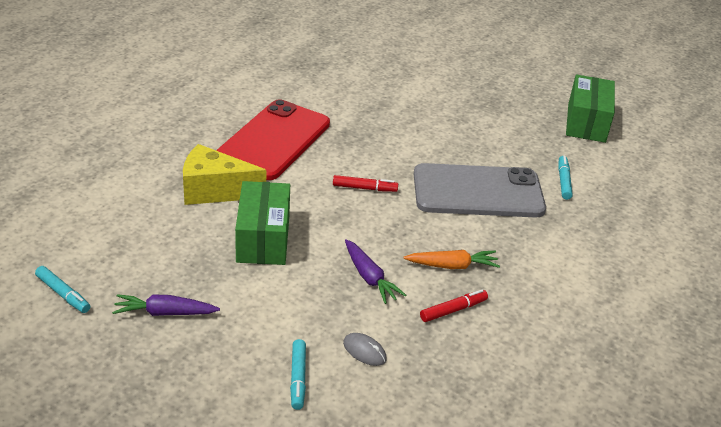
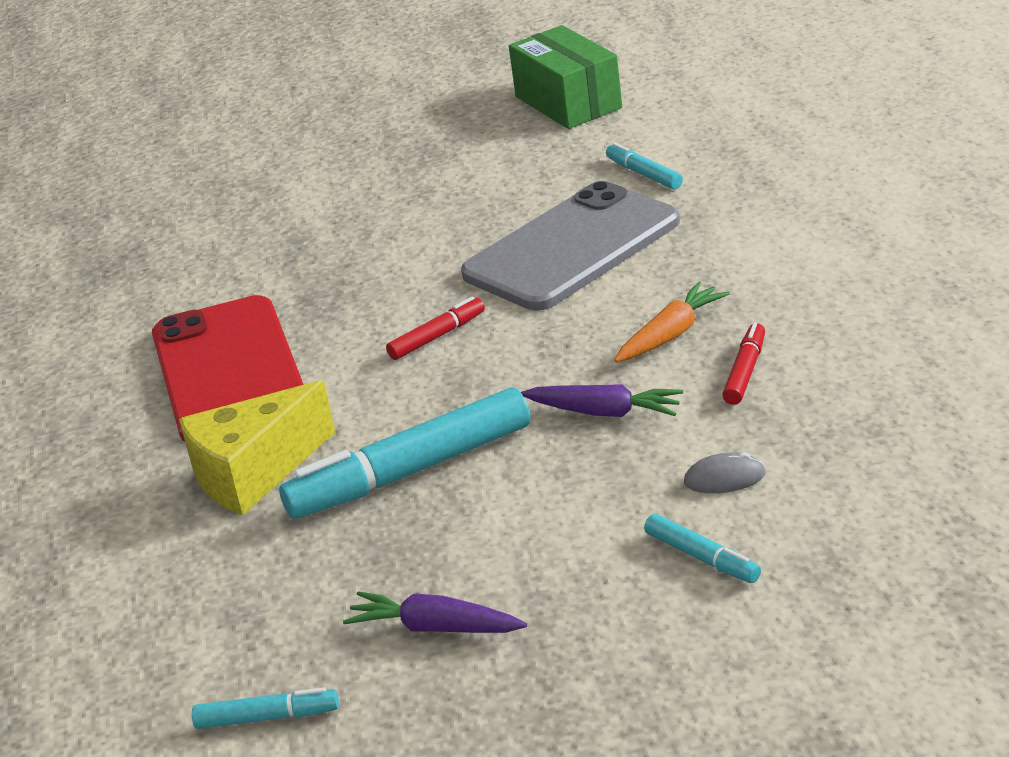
camera: 35 degrees left, 5 degrees down
purple carrot [112,294,220,316] -> purple carrot turned 60 degrees clockwise [343,591,527,633]
green box [235,181,290,265] -> turquoise marker [279,387,531,518]

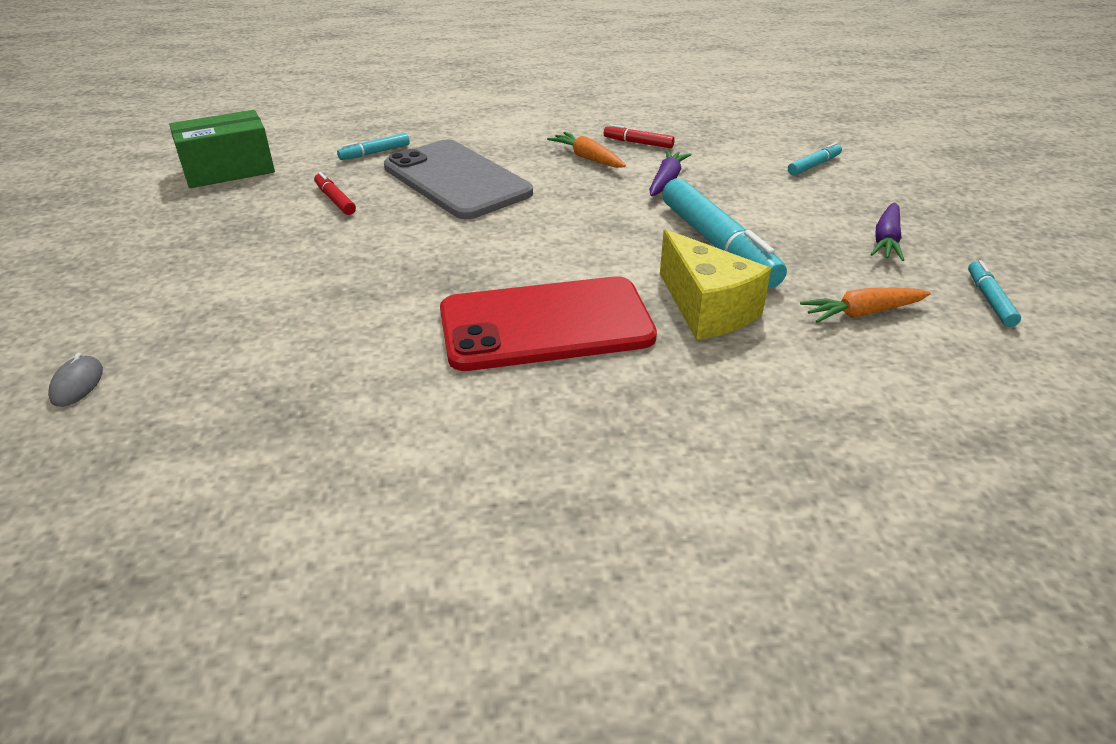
camera: 90 degrees left, 5 degrees up
red marker [386,296,485,360] -> red marker moved to [314,172,356,215]
grey mouse [684,452,766,493] -> grey mouse moved to [48,353,103,407]
none -> orange carrot [800,288,931,323]

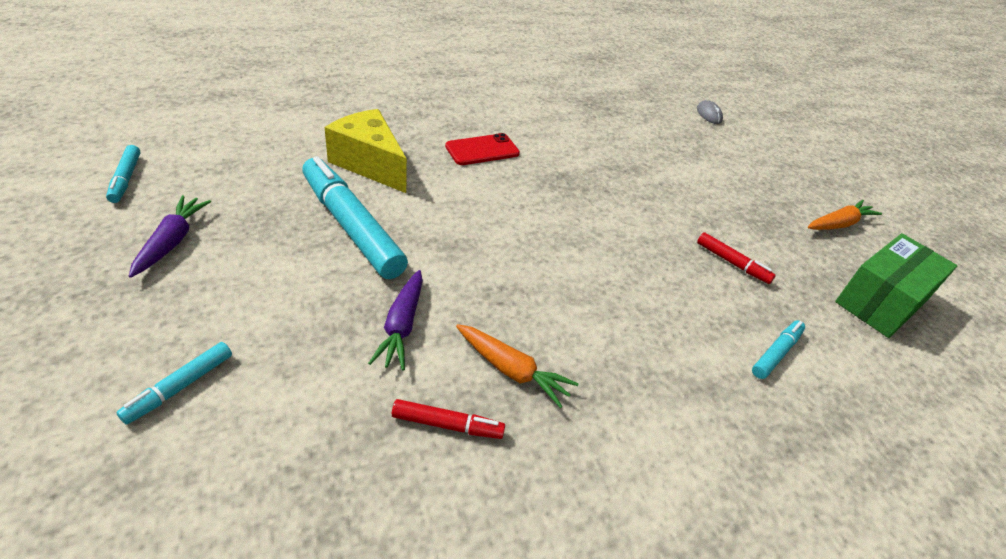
camera: 160 degrees right, 5 degrees up
grey phone [384,140,533,219] -> none
red phone [440,276,657,371] -> red phone [445,133,520,165], size x0.50
orange carrot [800,288,931,323] -> orange carrot moved to [808,200,882,230]

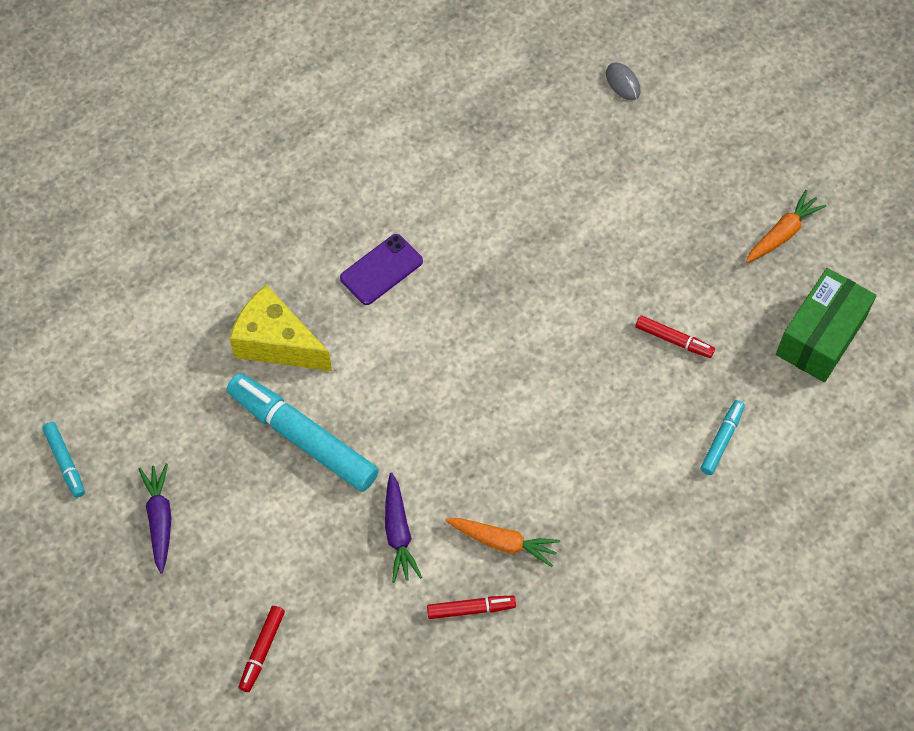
camera: 10 degrees left, 20 degrees up
turquoise marker [116,342,232,425] -> red marker [239,606,285,692]
red phone [445,133,520,165] -> purple phone [340,234,423,305]

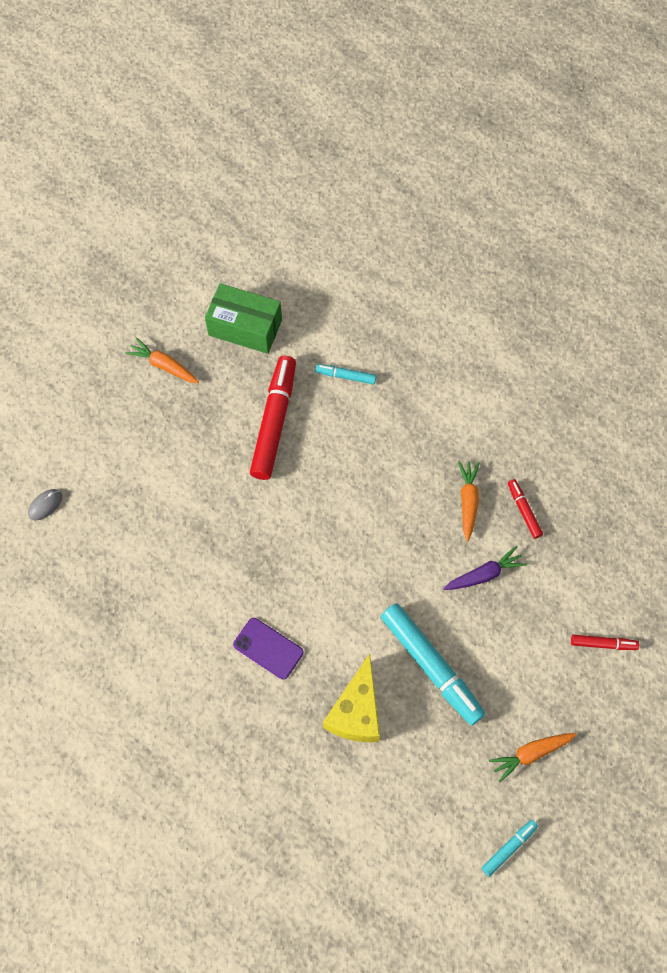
camera: 105 degrees left, 5 degrees up
purple carrot [139,463,171,574] -> orange carrot [489,733,577,782]
turquoise marker [227,373,379,492] -> turquoise marker turned 60 degrees counterclockwise [381,603,485,726]
red marker [635,315,715,358] -> red marker [250,356,296,480], size x2.10

